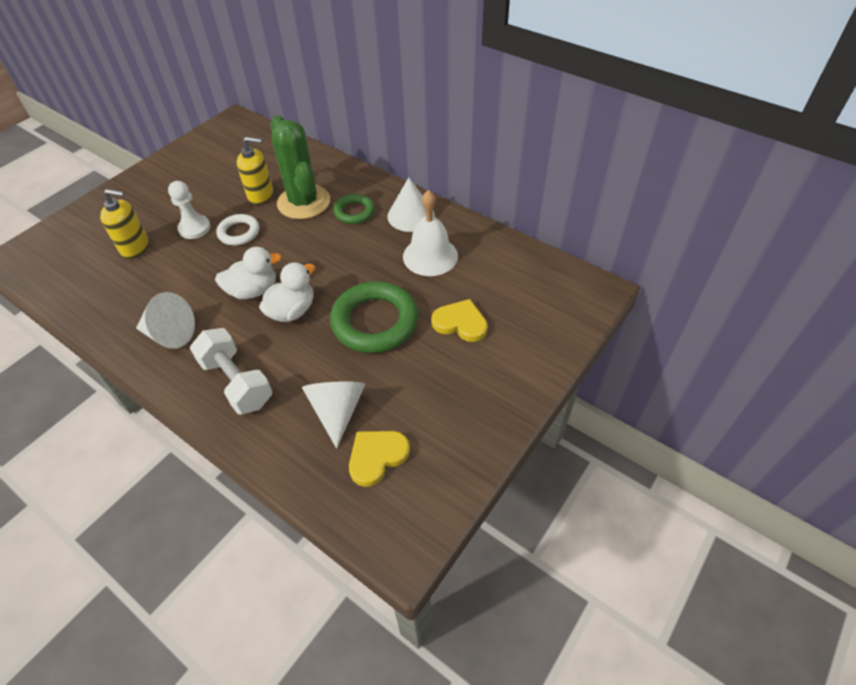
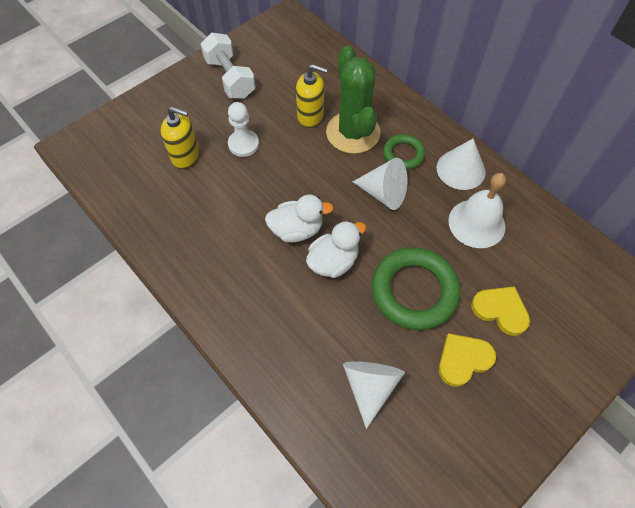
camera: 10 degrees right, 10 degrees up
white cone [136,292,195,349] -> white cone moved to [353,158,407,210]
white dumbbell [190,328,272,414] -> white dumbbell moved to [200,33,255,99]
white ring [216,214,259,245] -> none
yellow heart [349,431,410,487] -> yellow heart moved to [439,333,496,387]

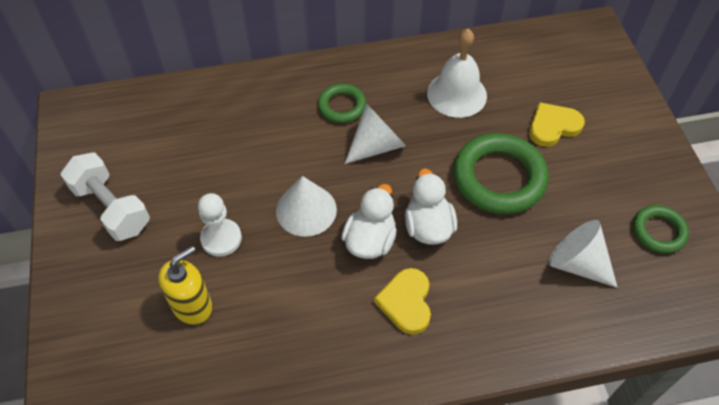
camera: 60 degrees left, 5 degrees down
white dumbbell [200,33,255,99] -> white dumbbell turned 45 degrees clockwise [61,152,150,241]
yellow soap dispenser [296,64,328,128] -> none
green cactus [326,46,380,154] -> none
white cone [437,139,486,190] -> white cone moved to [276,176,337,237]
yellow heart [439,333,496,387] -> yellow heart moved to [374,268,431,335]
none -> green ring [633,205,689,253]

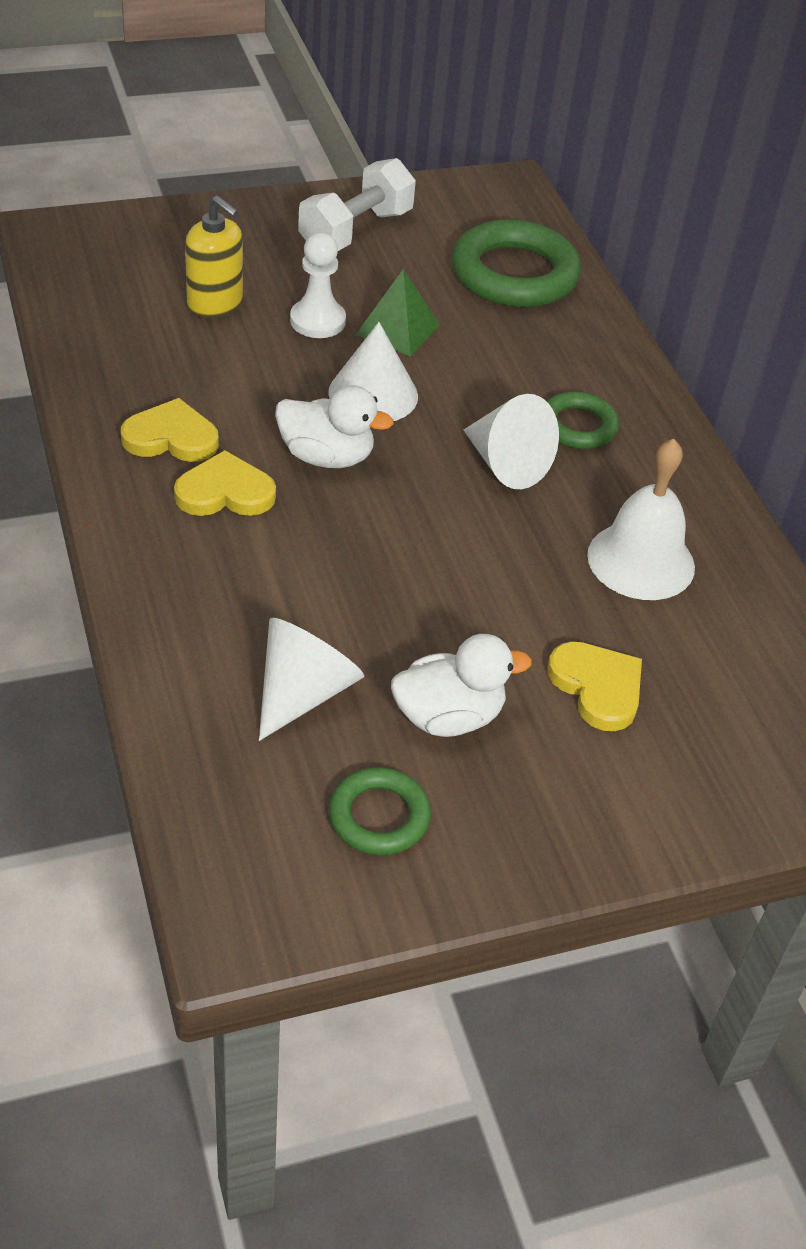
camera: 80 degrees right, 10 degrees down
white duck [405,169,457,245] -> white duck moved to [391,634,532,737]
green ring [453,133,549,214] -> green ring moved to [452,219,581,307]
none -> yellow heart [121,398,219,462]
none -> green pyramid [356,269,440,357]

